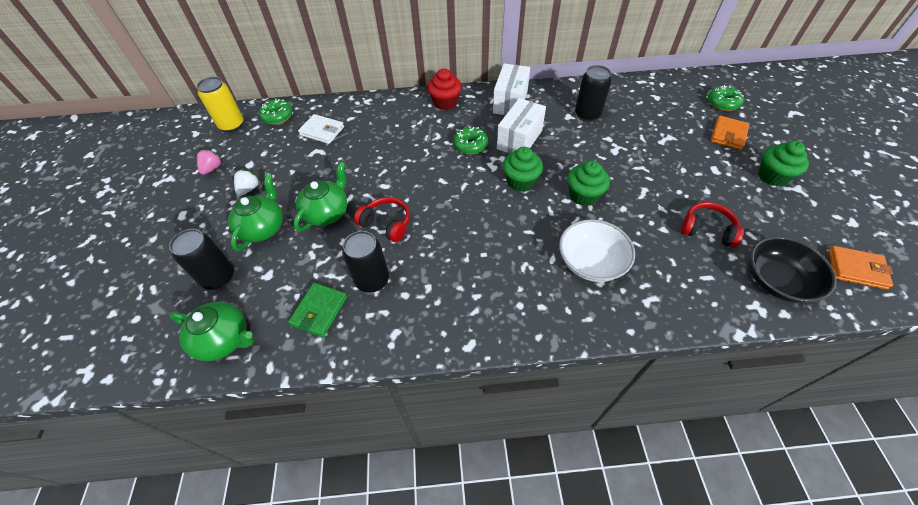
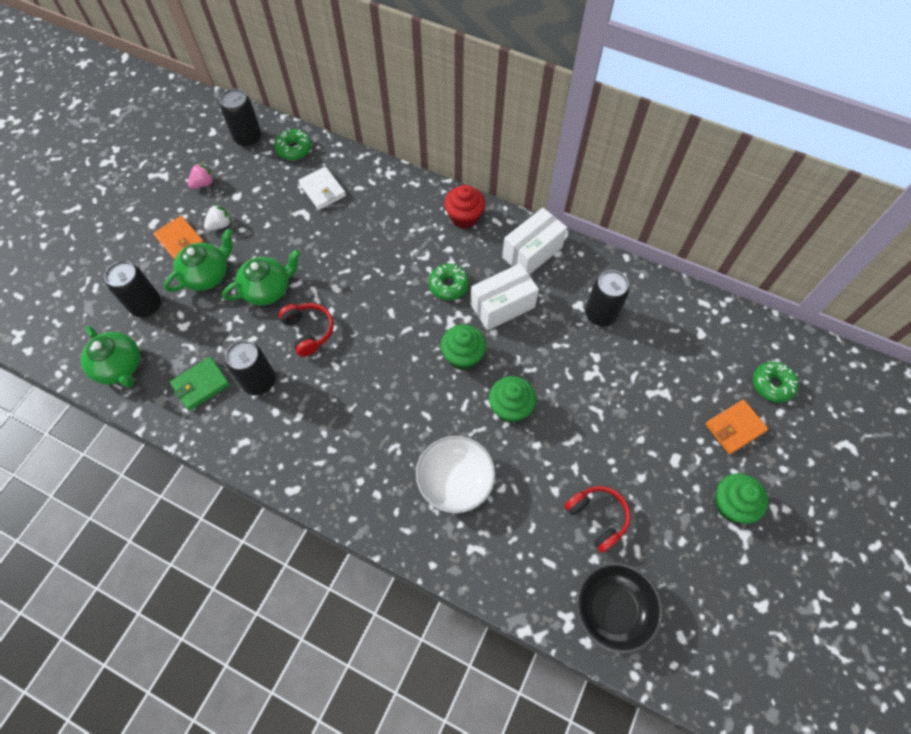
camera: 30 degrees right, 10 degrees up
yellow can [197,77,244,132] -> black can [220,89,262,147]
orange wallet [828,246,893,290] -> orange wallet moved to [153,216,205,260]

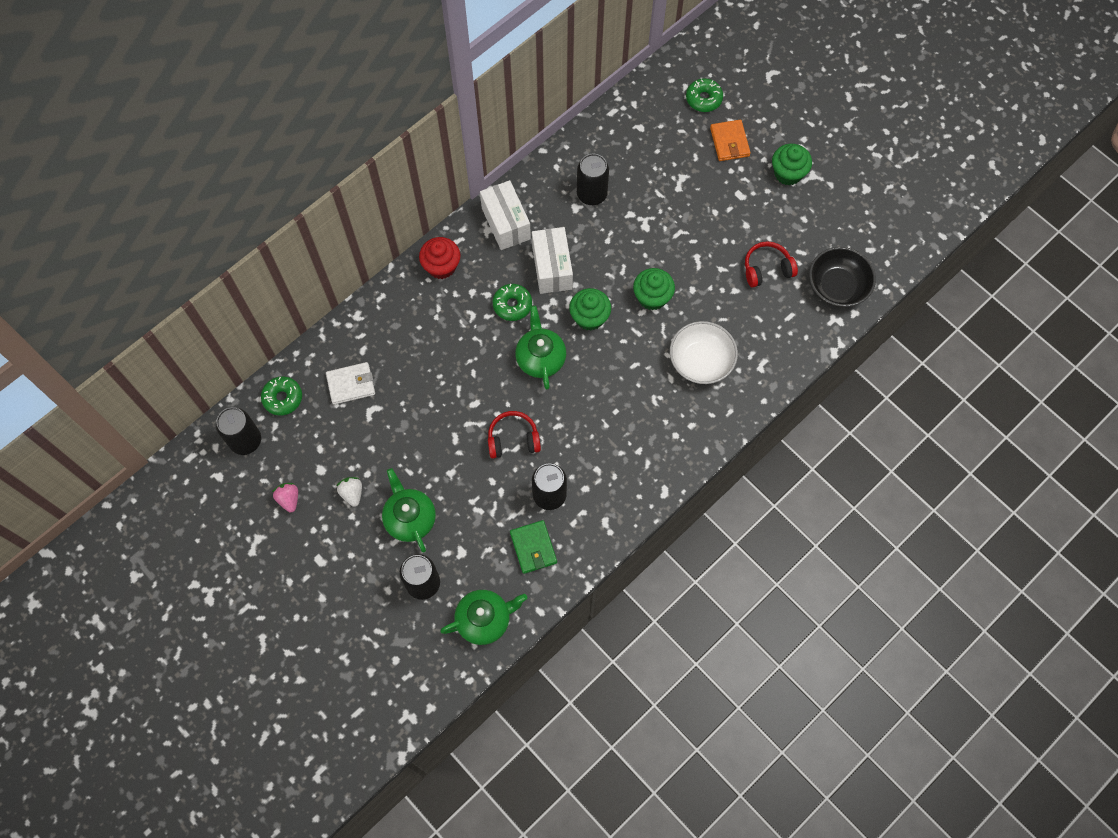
camera: 70 degrees left, 5 degrees up
orange wallet [153,216,205,260] -> none
green teapot [222,249,300,306] -> green teapot moved to [515,306,566,390]

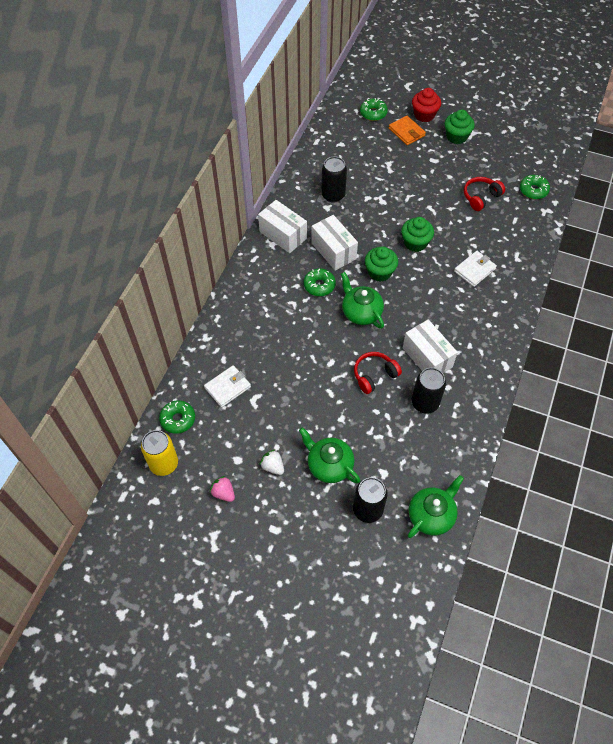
camera: 25 degrees left, 10 degrees down
black can [216,407,261,455] -> yellow can [141,430,178,476]
red cupcake [419,237,460,279] -> red cupcake moved to [412,88,441,122]
green wallet [510,520,557,574] -> none
white bowl [670,321,738,384] -> white wallet [454,251,497,287]
black bowl [809,247,876,307] -> green donut [520,175,550,199]
none -> white box [403,320,458,373]

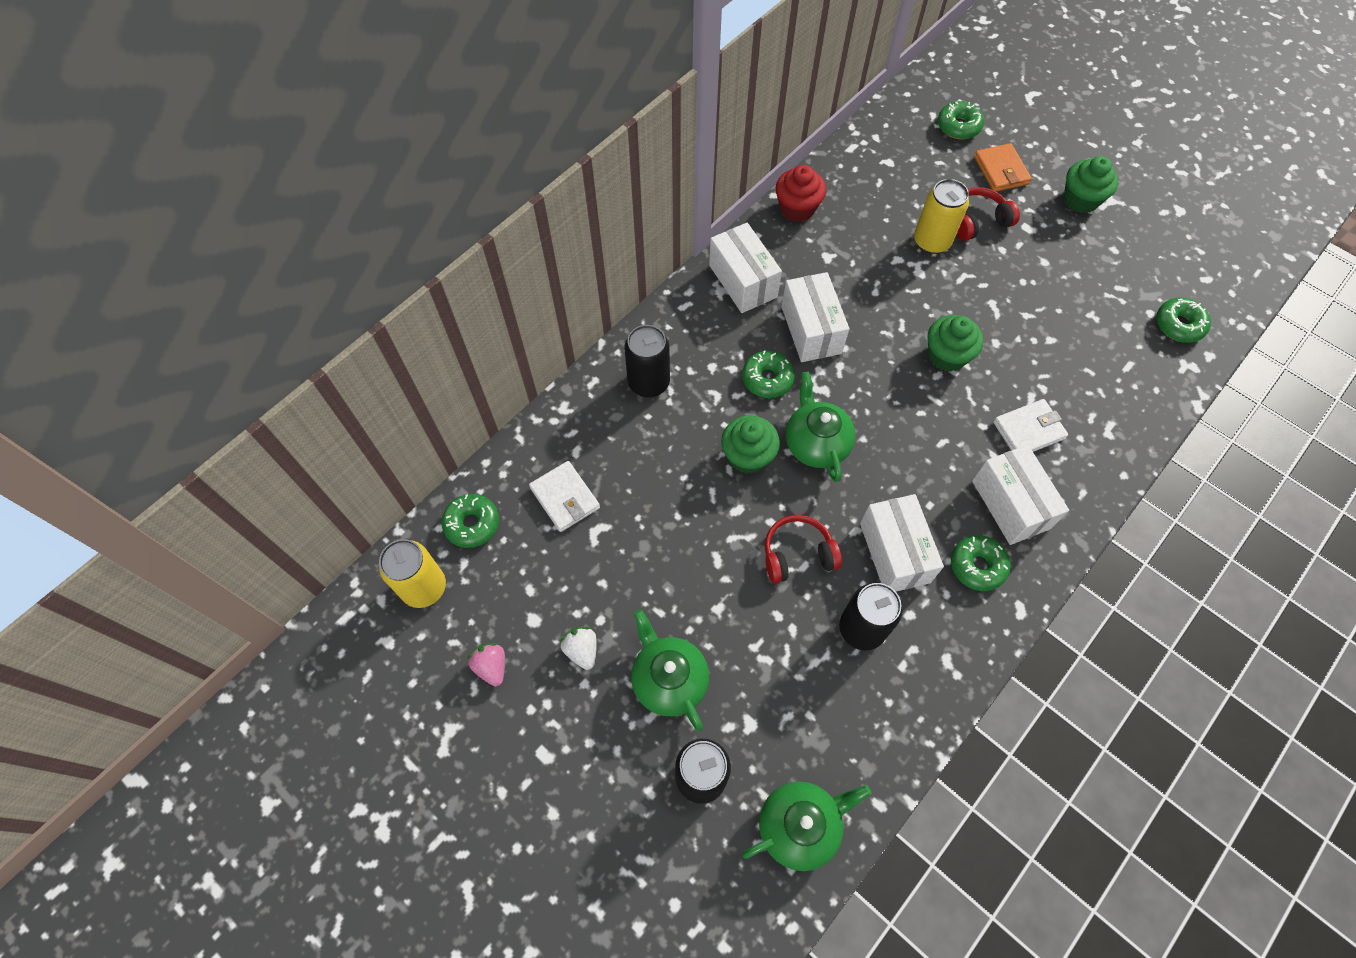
camera: 20 degrees right, 5 degrees up
white wallet [204,365,251,407] -> white wallet turned 75 degrees clockwise [529,461,600,532]
black can [321,156,347,203] -> black can moved to [624,325,670,397]
green cupcake [365,246,398,282] -> green cupcake moved to [721,415,780,474]
red cupcake [412,88,441,122] -> red cupcake moved to [775,165,826,222]
red headphones [464,177,505,211] -> red headphones moved to [957,187,1020,241]
none -> yellow can [914,179,969,254]
none -> green donut [951,535,1011,591]
none -> white box [972,445,1069,545]

